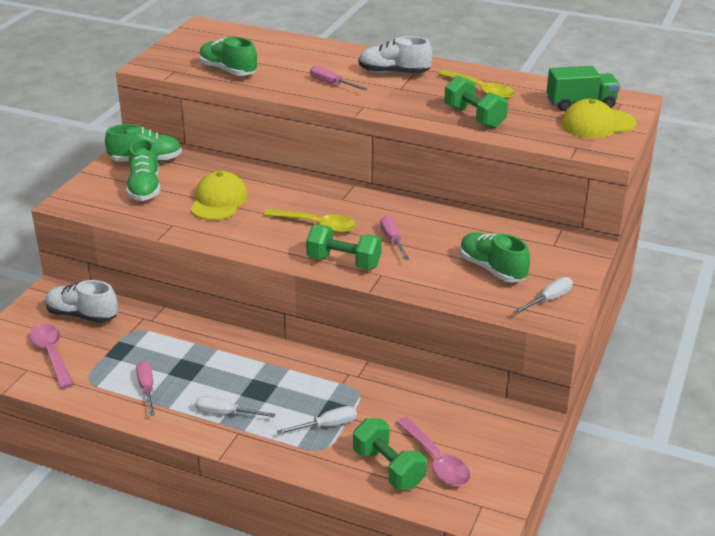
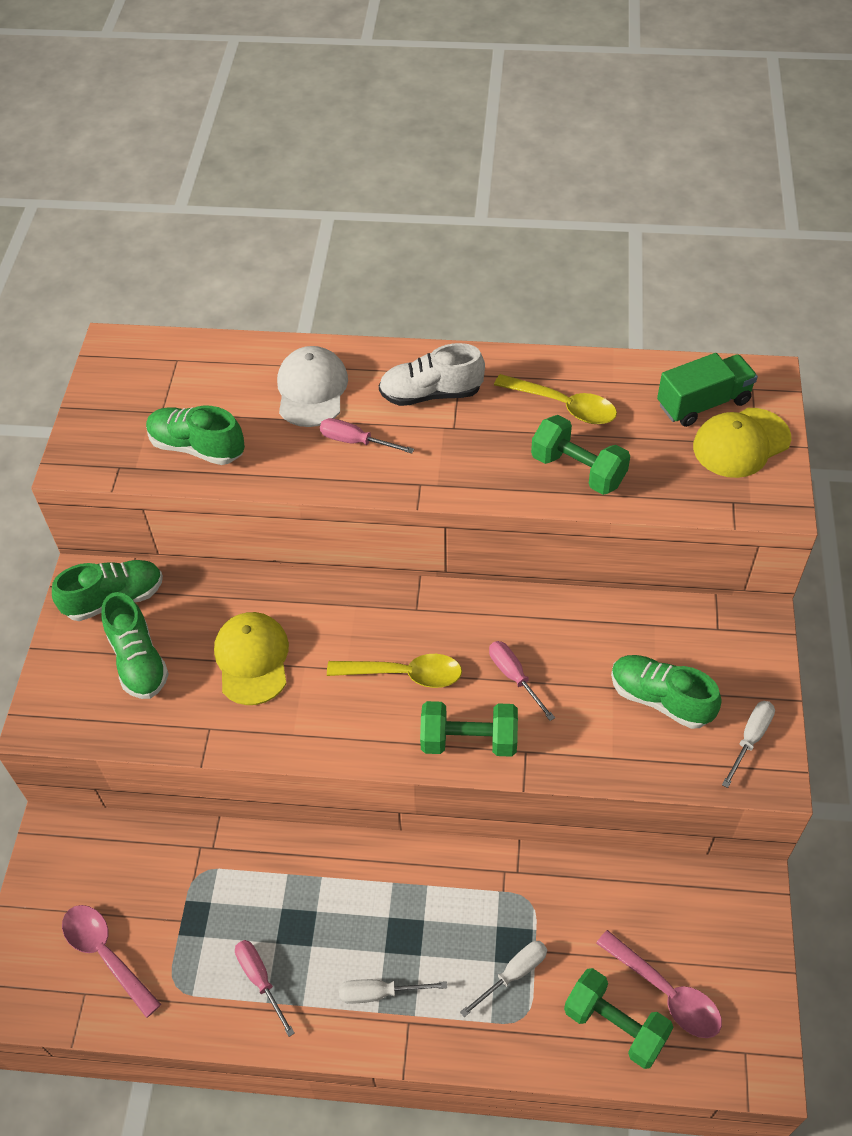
camera: 15 degrees left, 20 degrees up
white shoe [45,280,118,323] -> none
none -> white cap [277,346,348,427]

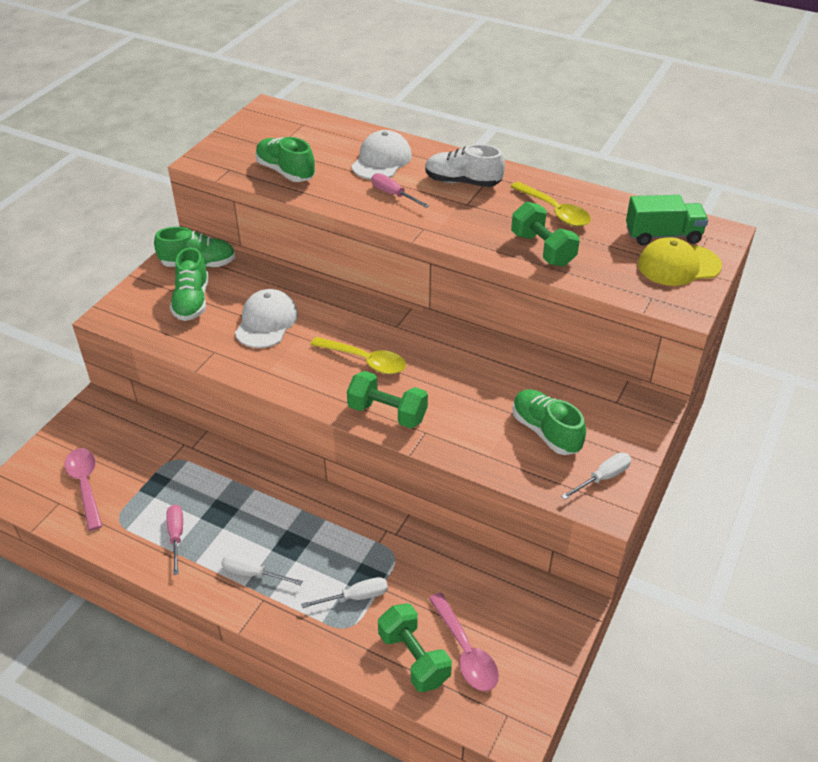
camera: 20 degrees right, 10 degrees down
yellow cap [214,612,289,705] -> white cap [235,289,298,348]
pink screwdriver [489,641,555,721] -> none

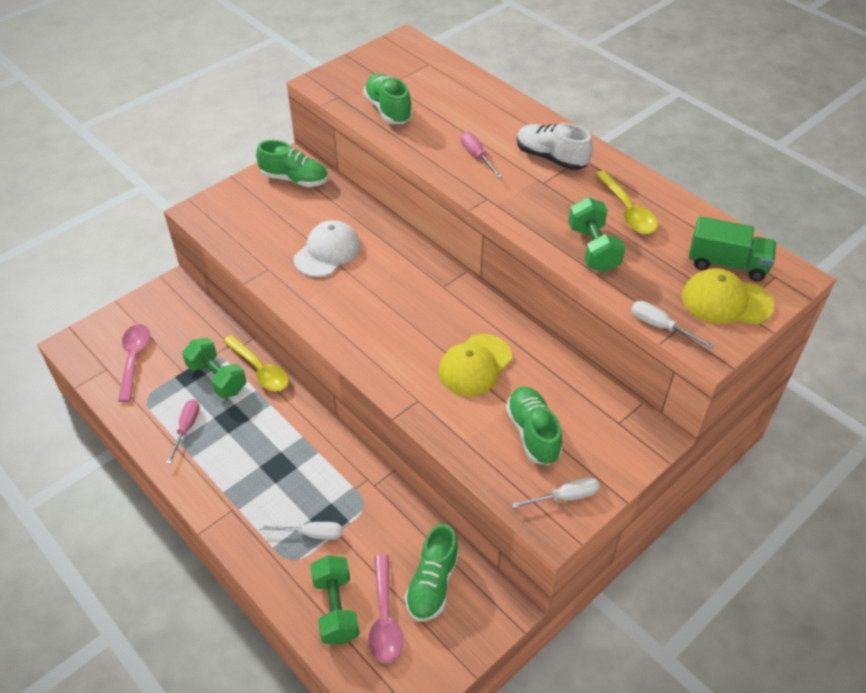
camera: 20 degrees right, 5 degrees up
green shoe [170,247,209,321] -> green shoe moved to [405,524,459,621]
white screwdriver [221,554,303,585] -> white screwdriver moved to [631,301,715,349]
yellow spoon [310,337,406,374] -> yellow spoon moved to [223,335,289,391]
green dumbbell [347,371,428,428] -> green dumbbell moved to [182,337,246,398]
white cap [351,130,412,180] -> none
none -> yellow cap [438,334,512,396]

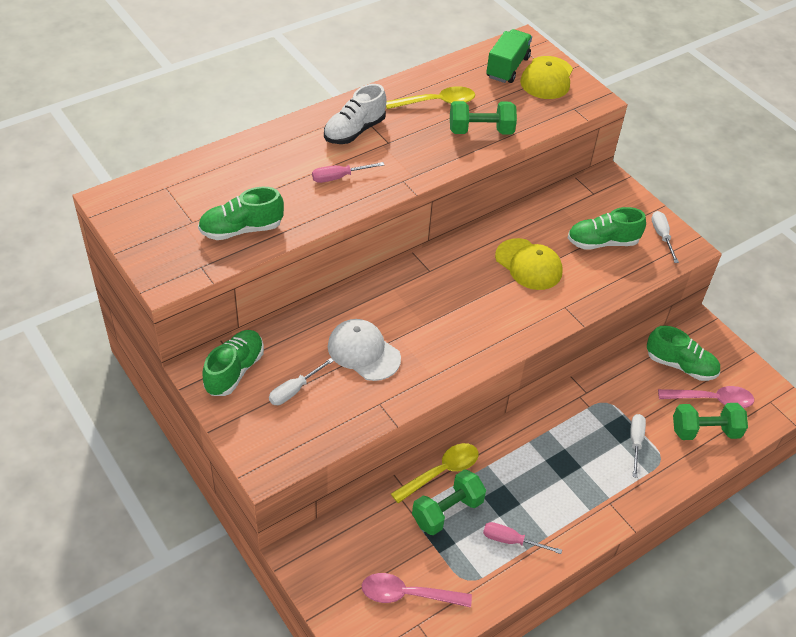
camera: 85 degrees left, 0 degrees up
white screwdriver [631,301,715,349] -> white screwdriver moved to [269,358,334,405]

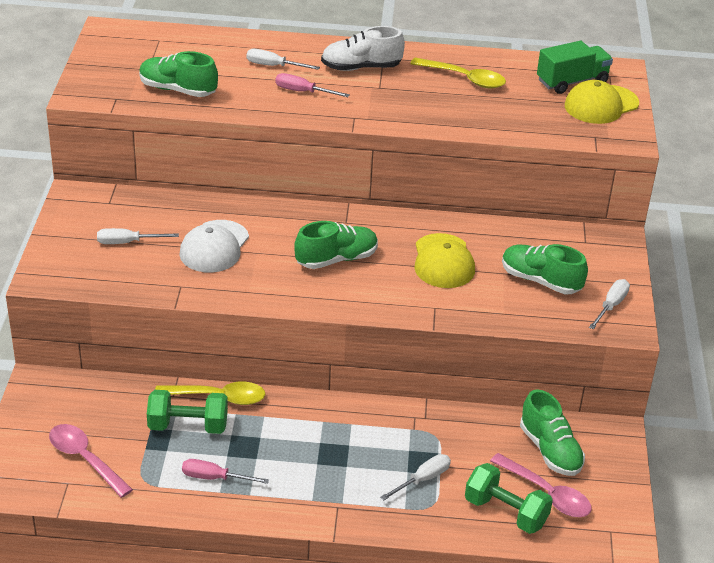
camera: 40 degrees right, 10 degrees down
green shoe [203,330,264,396] -> green shoe moved to [294,221,378,269]
white cap [328,319,401,381] -> white cap turned 150 degrees counterclockwise [179,220,249,272]
green dumbbell [450,101,517,134] -> none
pink screwdriver [483,522,562,554] -> pink screwdriver turned 45 degrees counterclockwise [182,459,269,484]
none -> white screwdriver [247,49,320,70]

